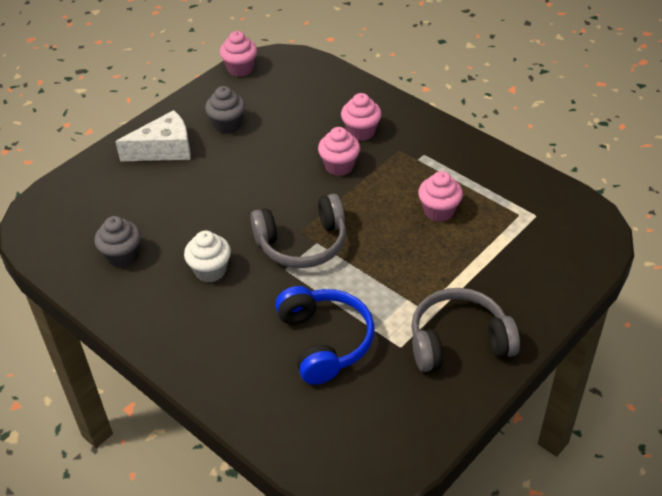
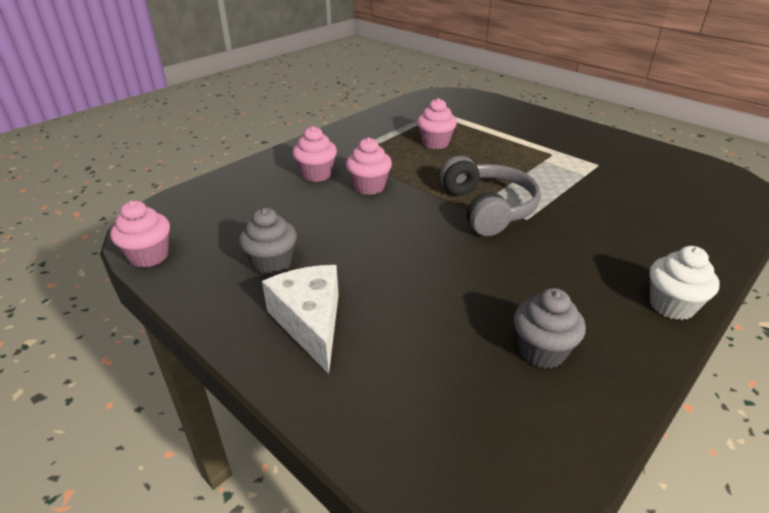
camera: 90 degrees left, 10 degrees down
white cupcake [184,231,231,282] -> white cupcake moved to [650,246,720,320]
blue headphones [275,286,375,385] -> none
grey headphones [411,288,520,372] -> none

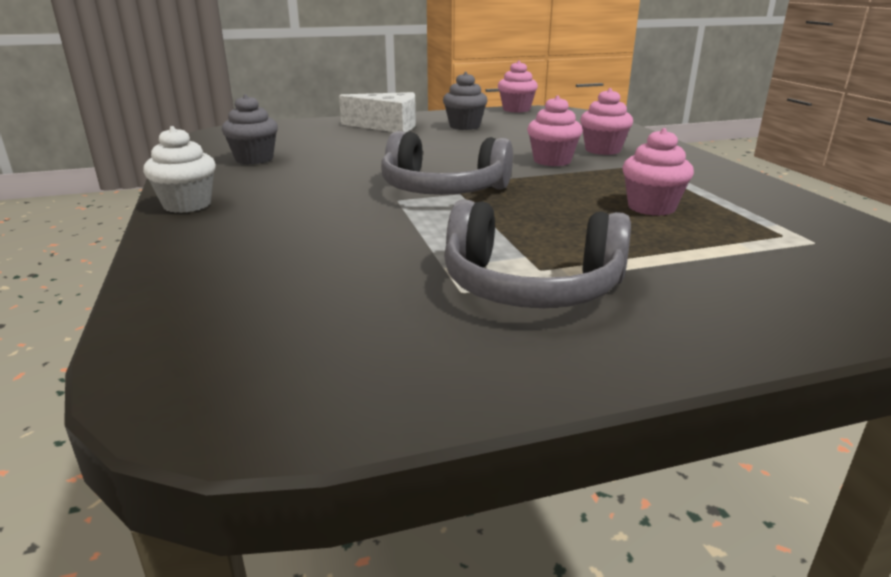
camera: 120 degrees right, 10 degrees down
none -> grey headphones [444,199,631,308]

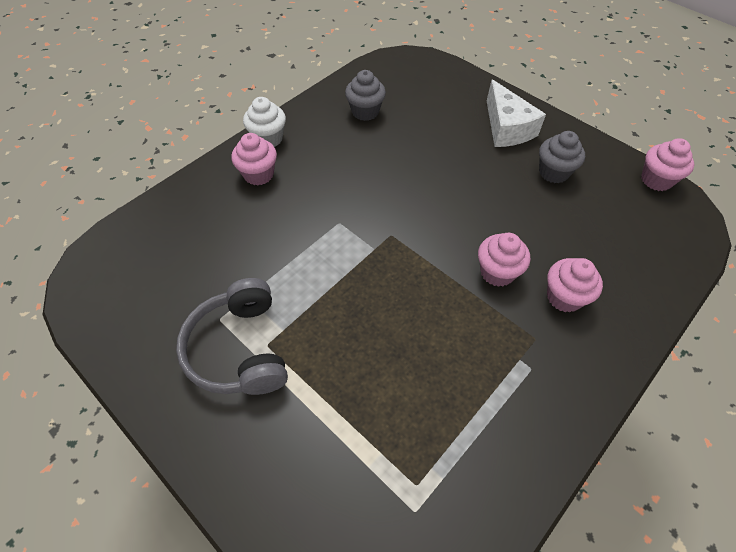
camera: 60 degrees right, 30 degrees up
grey headphones [381,131,513,195] -> none
pink cupcake [622,128,694,216] -> pink cupcake moved to [231,133,277,185]

